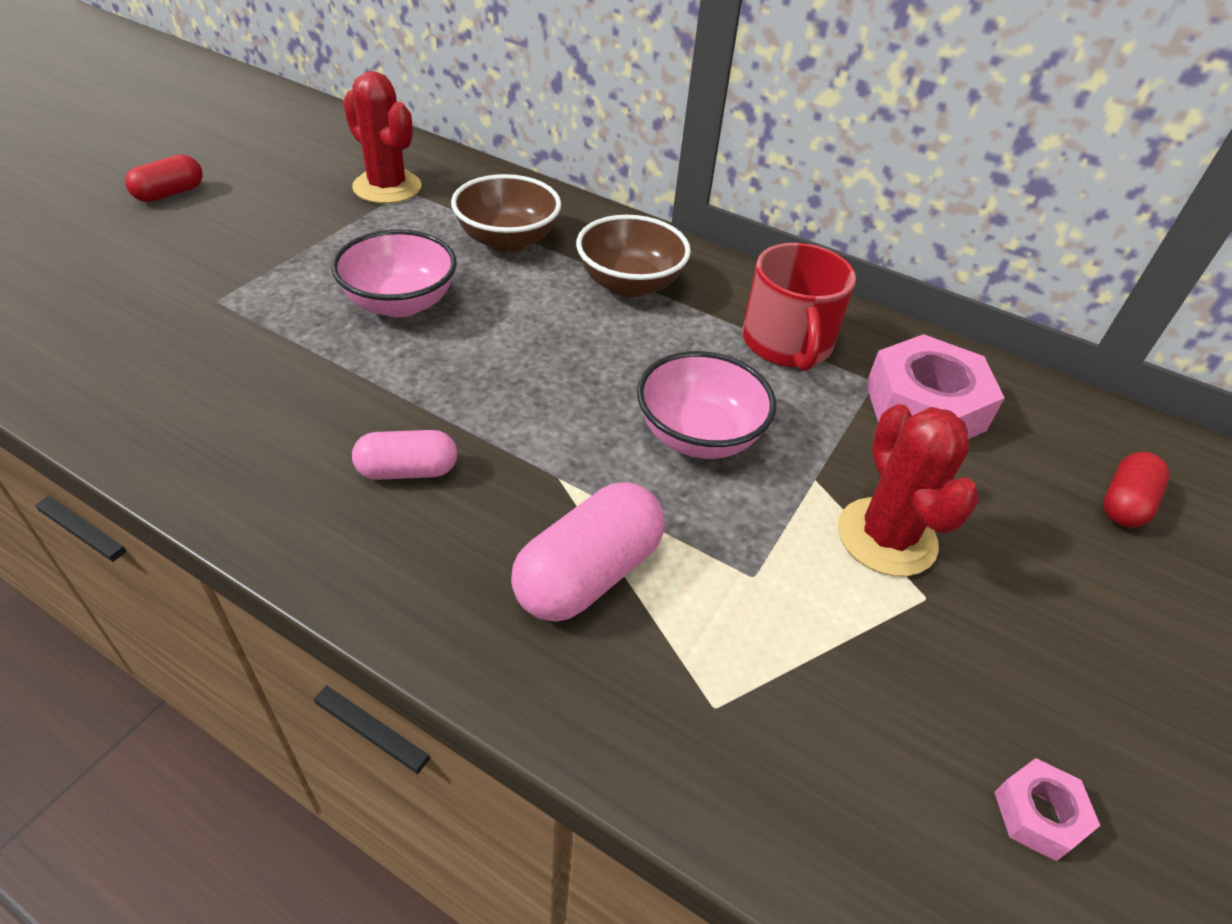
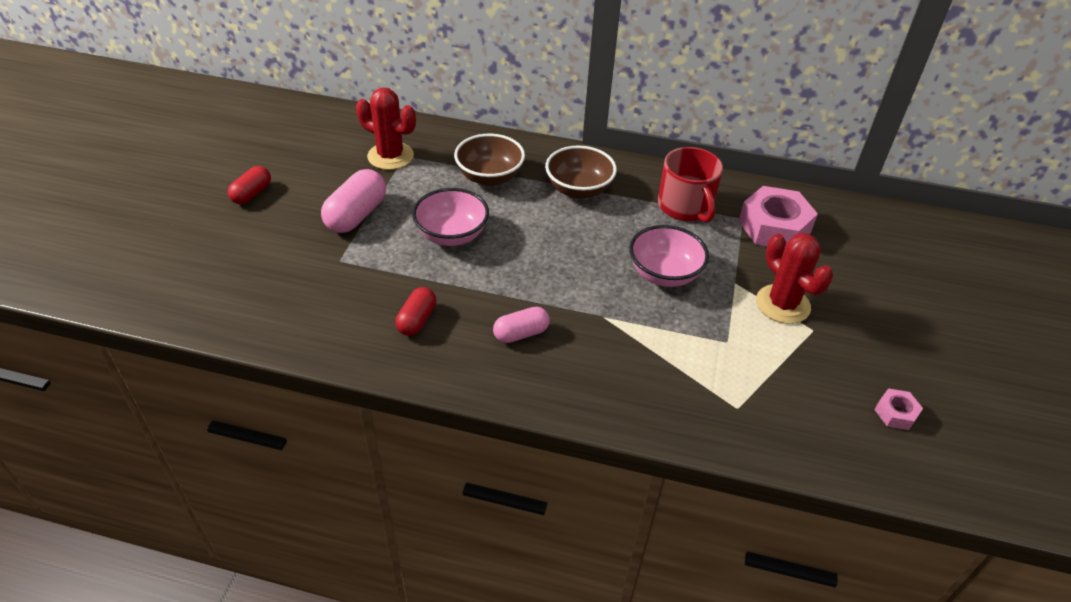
camera: 15 degrees left, 0 degrees up
pink capsule [511,482,665,622] -> pink capsule moved to [321,169,386,233]
red capsule [1104,452,1169,528] -> red capsule moved to [395,287,436,336]

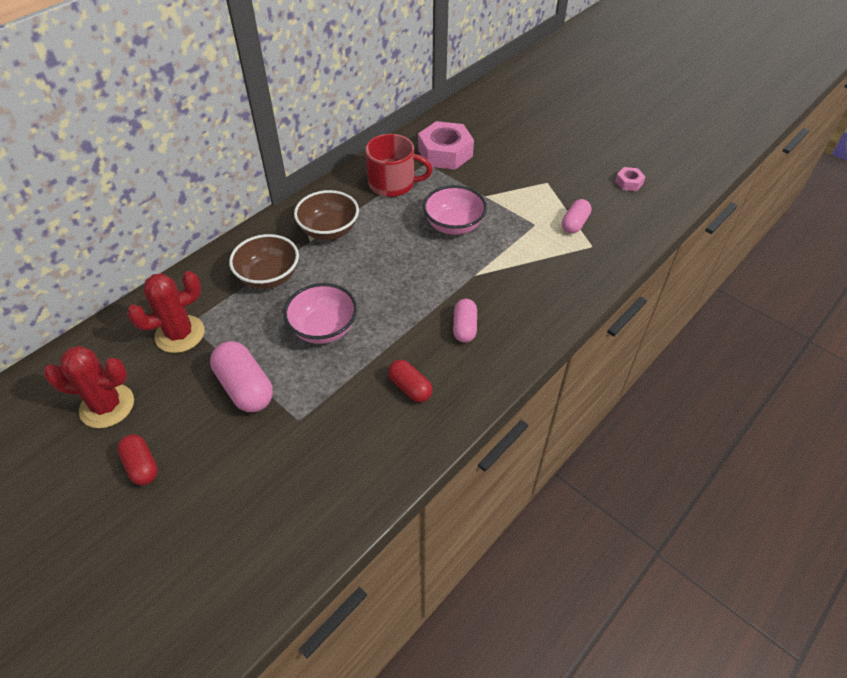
camera: 60 degrees left, 5 degrees up
red cactus [756,233,833,324] -> red cactus moved to [44,346,134,428]
none -> pink capsule [562,199,592,234]

